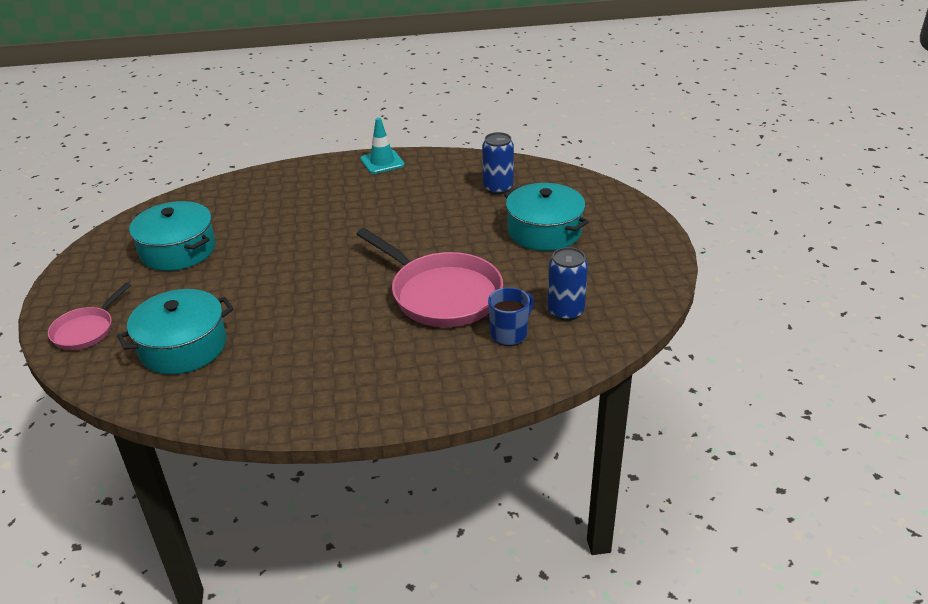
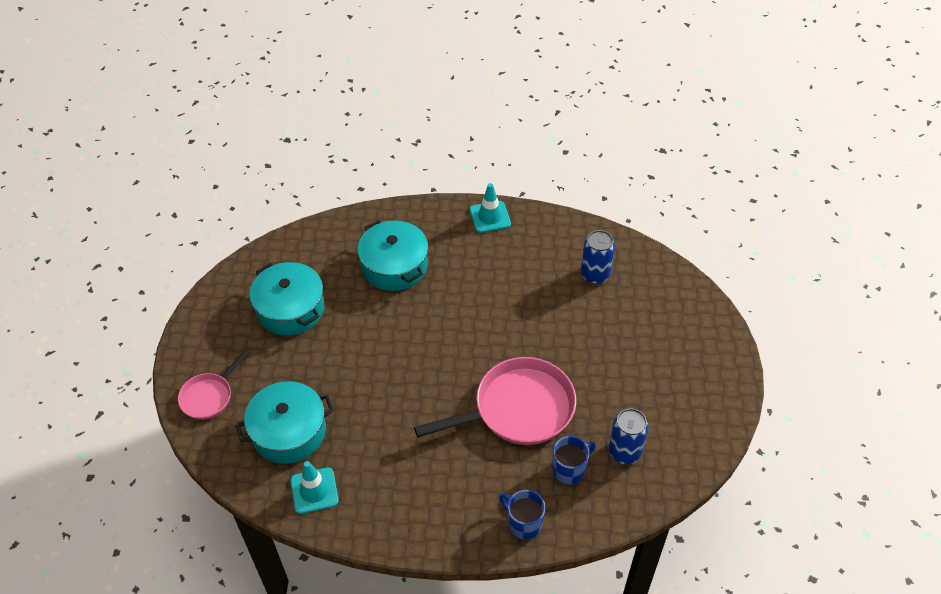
camera: 10 degrees right, 15 degrees up
pink pan [357,228,503,327] -> pink pan turned 75 degrees counterclockwise [414,357,576,445]
turquoise pot [504,183,589,251] -> turquoise pot moved to [357,220,428,291]
none -> turquoise traffic cone [291,461,339,514]
none -> blue mug [499,490,546,540]

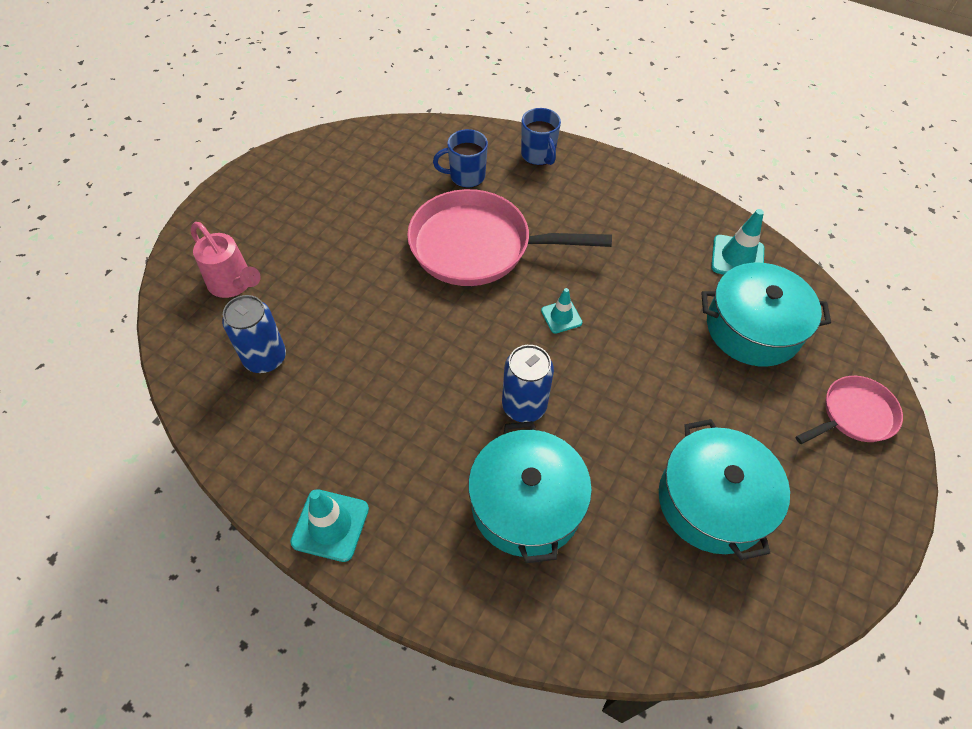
camera: 155 degrees left, 5 degrees up
blue can [609,408,649,464] -> blue can moved to [502,345,554,422]
none -> pink watering can [191,222,261,298]
none -> turquoise traffic cone [541,288,582,334]

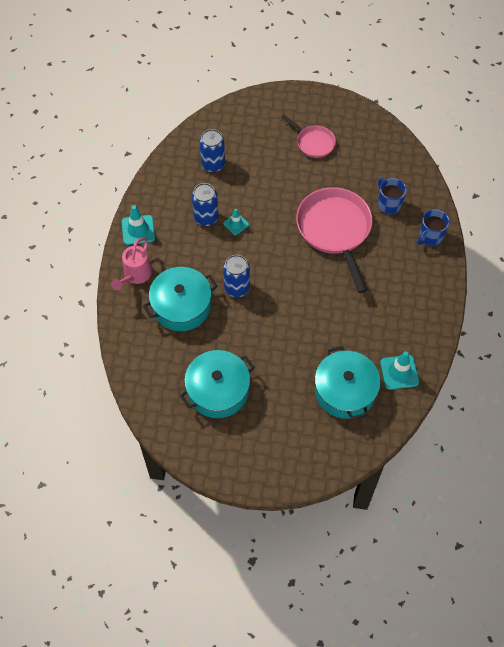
camera: 70 degrees right, 5 degrees up
pink watering can [191,222,261,298] -> pink watering can moved to [111,237,152,290]
turquoise traffic cone [541,288,582,334] -> turquoise traffic cone moved to [223,209,249,235]
pink pan [796,376,903,444] -> pink pan moved to [281,115,336,158]
none -> blue can [192,183,218,226]

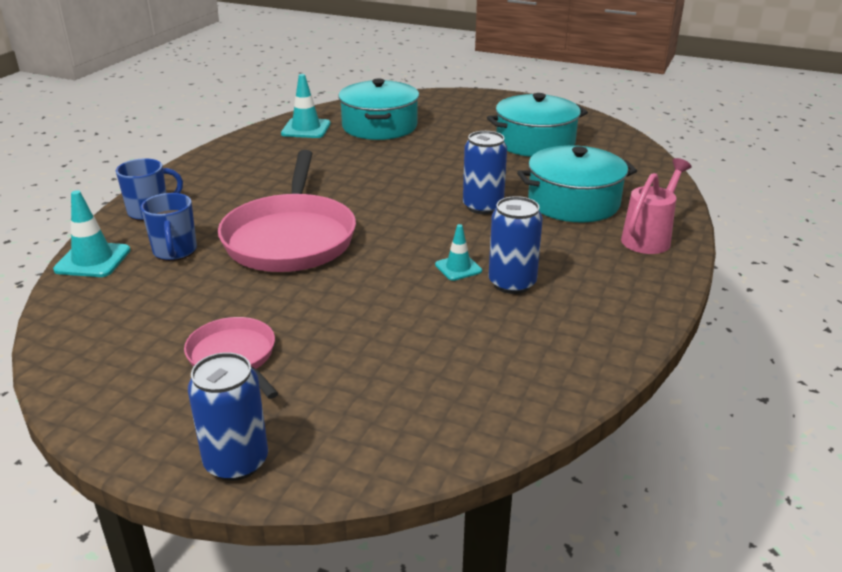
camera: 165 degrees left, 30 degrees down
turquoise traffic cone [122,205,155,245] -> turquoise traffic cone moved to [53,190,131,277]
blue can [200,129,225,172] -> blue can moved to [188,352,268,481]

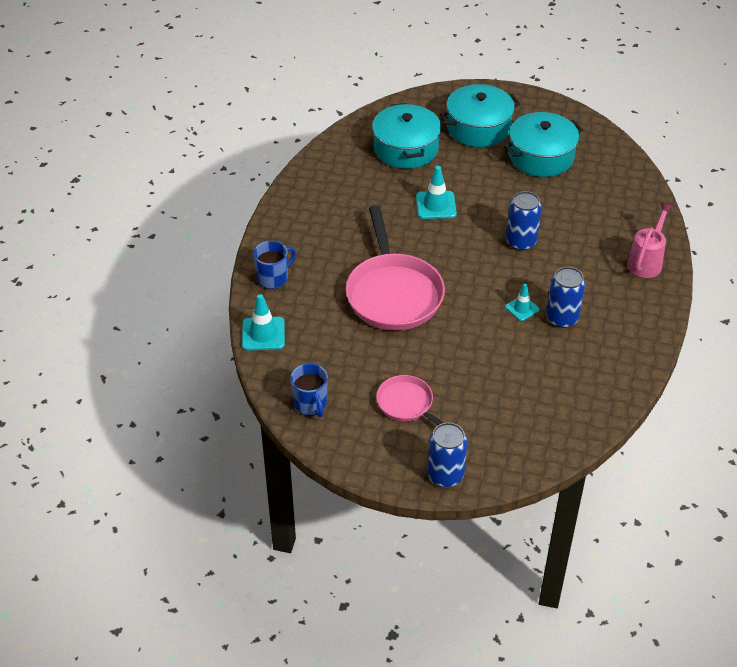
camera: 10 degrees left, 15 degrees up
blue mug [141,193,197,261] -> blue mug moved to [290,363,328,417]
turquoise traffic cone [281,74,331,138] -> turquoise traffic cone moved to [416,166,457,219]
turquoise pot [517,145,637,223] -> turquoise pot moved to [440,84,520,147]

